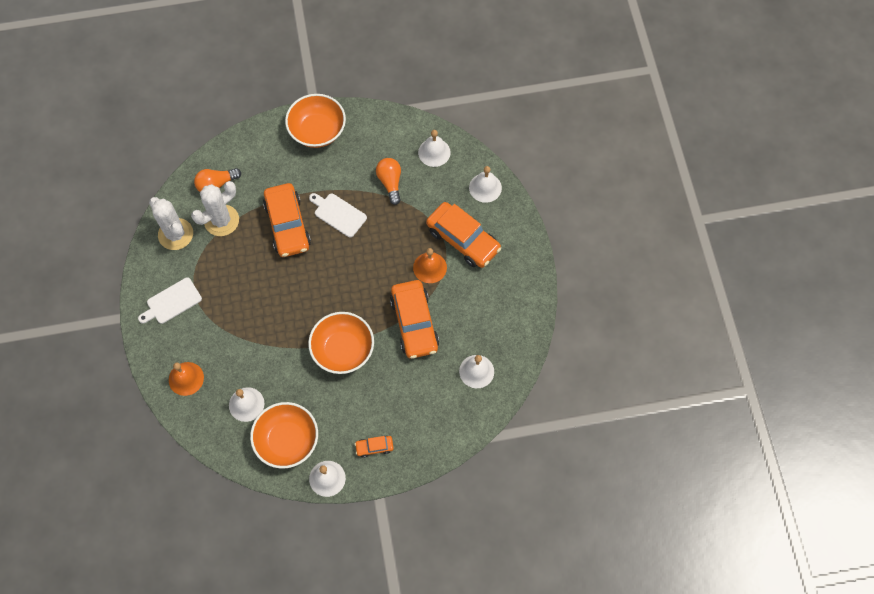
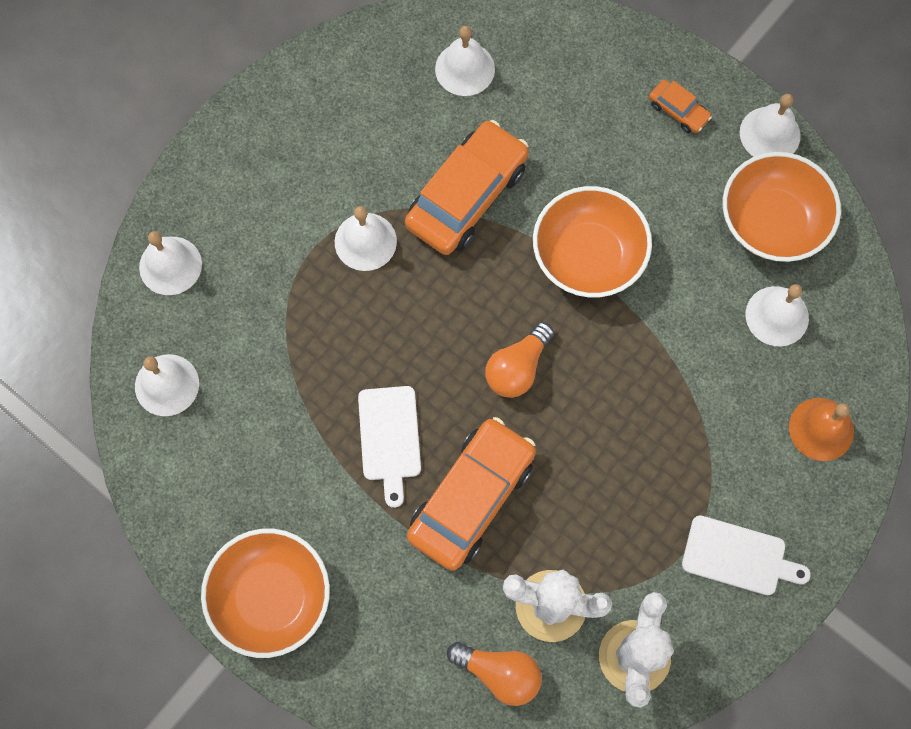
camera: 130 degrees left, 5 degrees up
orange light bulb [376,158,401,205] -> orange light bulb moved to [485,322,554,398]
orange bell [413,248,447,283] -> white bell [335,206,397,271]
orange car [426,202,501,268] -> none

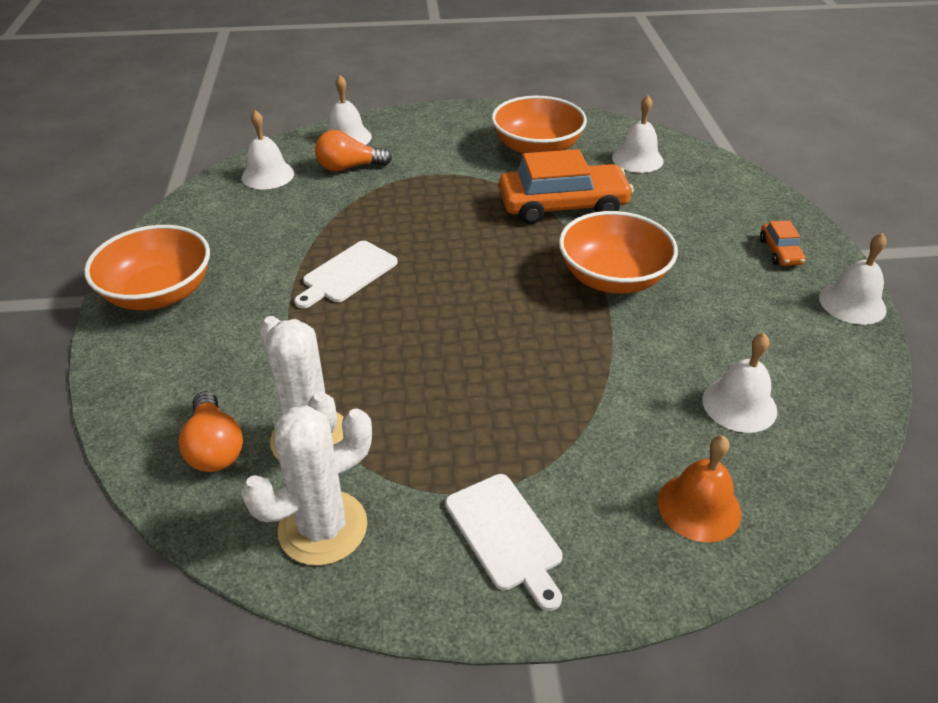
camera: 45 degrees right, 30 degrees down
white bell [335,206,397,271] -> none
orange car [407,417,536,571] -> none
orange light bulb [485,322,554,398] -> orange light bulb moved to [315,130,392,172]
orange bowl [723,152,841,262] -> orange bowl moved to [491,96,587,154]

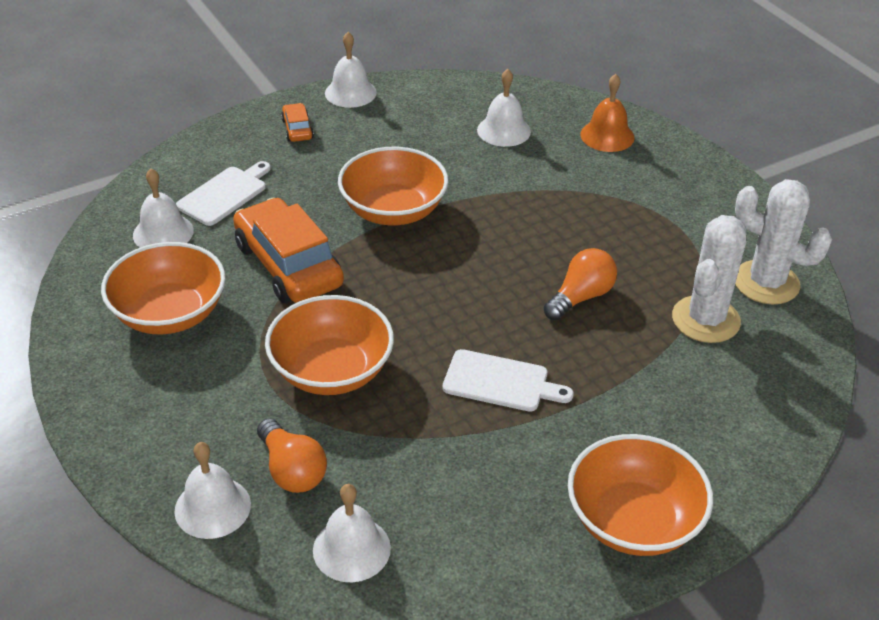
camera: 115 degrees left, 0 degrees up
orange light bulb [179,391,243,472] -> orange light bulb moved to [544,248,617,320]
white cutting board [445,474,563,611] -> white cutting board moved to [176,161,271,226]
orange car [760,221,806,266] -> orange car turned 75 degrees counterclockwise [281,103,314,142]
none -> orange bowl [265,295,394,395]

